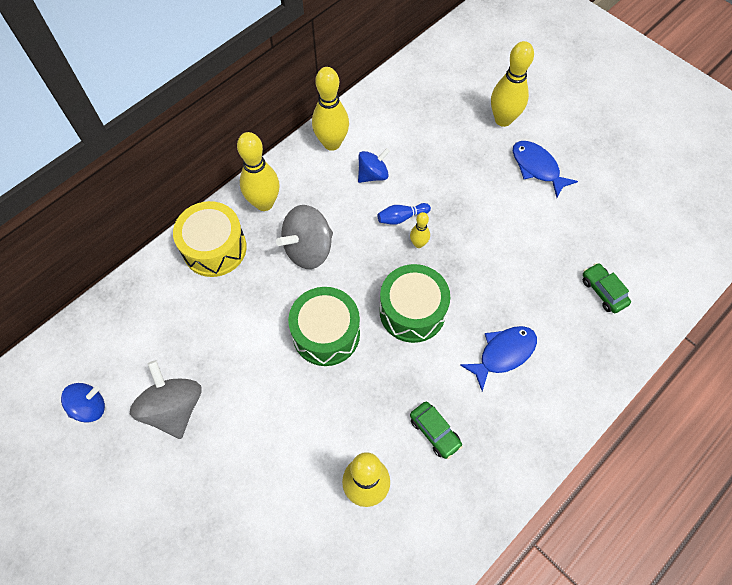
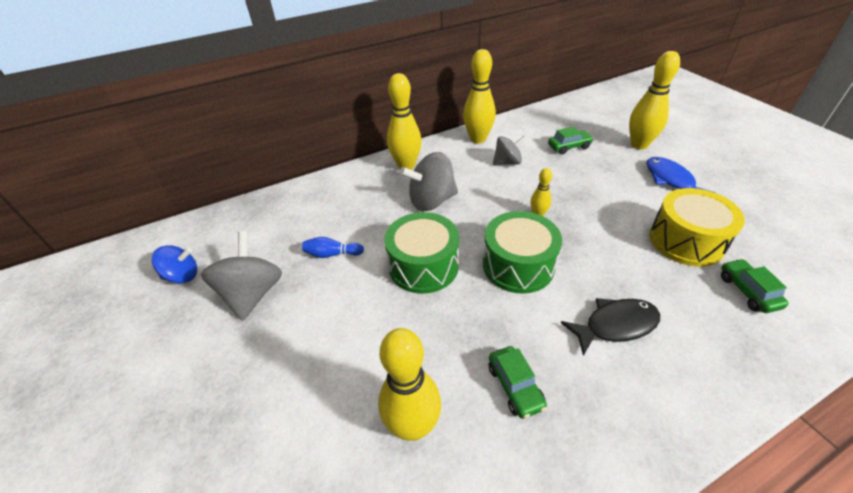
camera: 20 degrees right, 20 degrees down
yellow drum [173,201,247,277] -> yellow drum moved to [649,188,745,267]
blue spinning top [358,148,390,183] -> grey spinning top [493,136,527,165]
blue bowling pin [378,203,431,225] -> blue bowling pin moved to [302,237,364,258]
blue fish [460,326,537,391] -> black fish [561,298,660,356]
none -> green car [548,126,594,154]

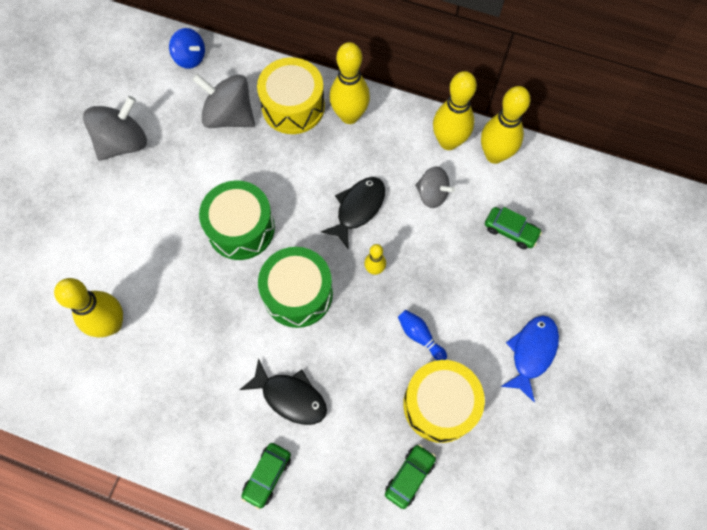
camera: 45 degrees right, 25 degrees up
blue spinning top [152,245,197,283] -> blue spinning top moved to [169,28,205,69]
blue bowling pin [302,237,364,258] -> blue bowling pin moved to [398,310,447,360]
grey spinning top [400,152,458,211] -> grey spinning top moved to [192,74,255,128]
green car [489,346,547,419] -> green car moved to [242,443,291,510]
yellow bowling pin [629,51,680,149] -> yellow bowling pin moved to [481,86,530,164]
none -> yellow drum [257,57,325,134]
none -> black fish [321,177,385,249]

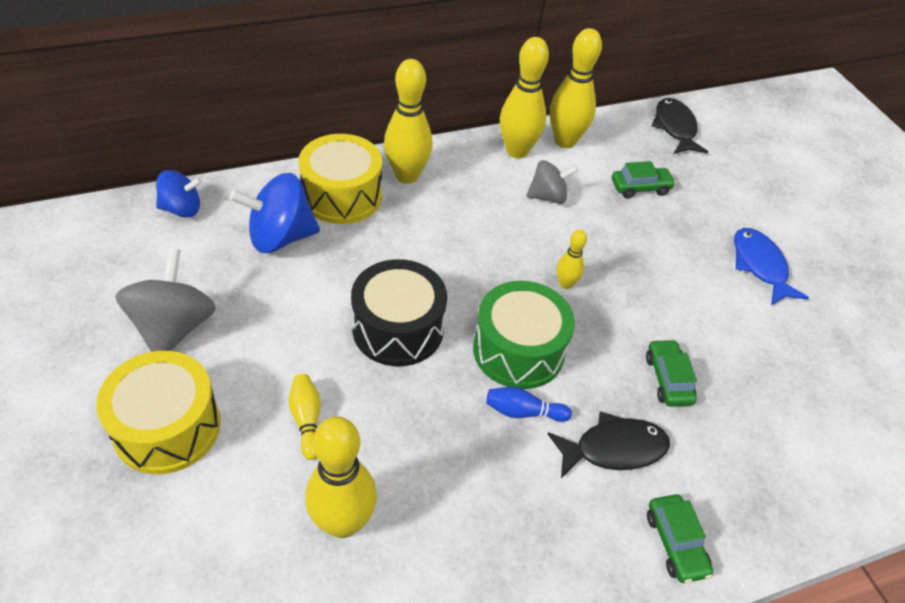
camera: 45 degrees left, 20 degrees down
grey spinning top [192,74,255,128] -> blue spinning top [230,173,320,253]
green drum [199,180,275,260] -> black drum [351,259,447,366]
black fish [321,177,385,249] -> black fish moved to [652,98,708,154]
green car [385,444,436,509] -> green car moved to [646,339,697,407]
blue bowling pin [398,310,447,360] -> blue bowling pin moved to [486,387,572,422]
yellow drum [403,360,485,443] -> yellow drum moved to [96,351,221,474]
none -> yellow bowling pin [288,374,321,460]

